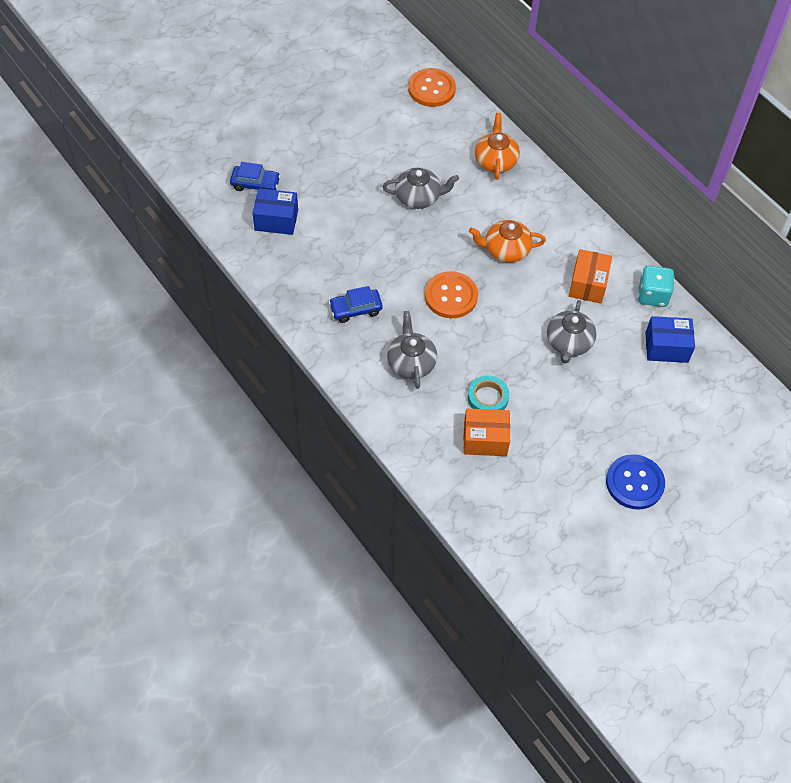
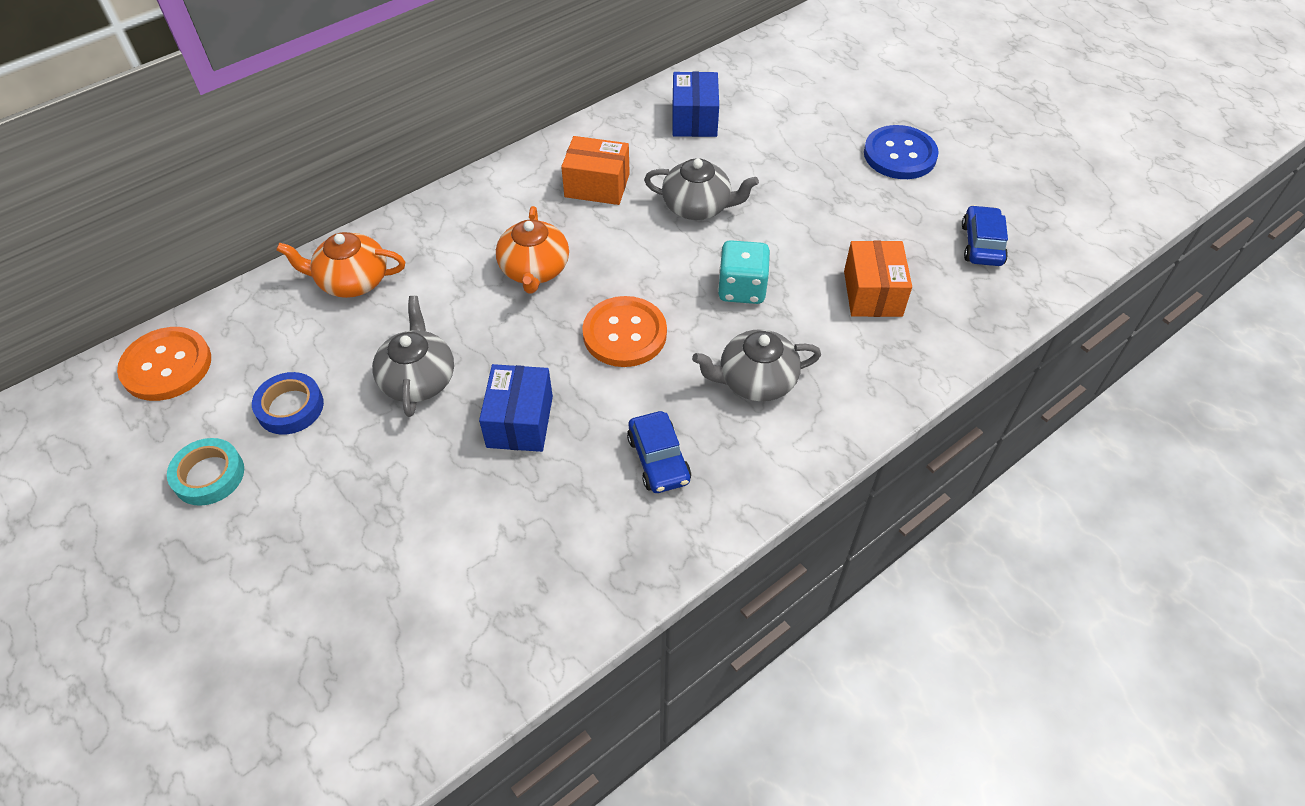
camera: 90 degrees left, 5 degrees down
blue car [230,162,281,191] -> blue car moved to [962,205,1008,266]
blue box [253,188,298,235] -> blue box moved to [479,364,553,452]
turquoise tape [468,375,509,410] -> turquoise tape moved to [167,438,244,506]
turquoise dice [638,266,674,307] -> turquoise dice moved to [718,240,770,304]
none -> blue tape [252,372,324,435]

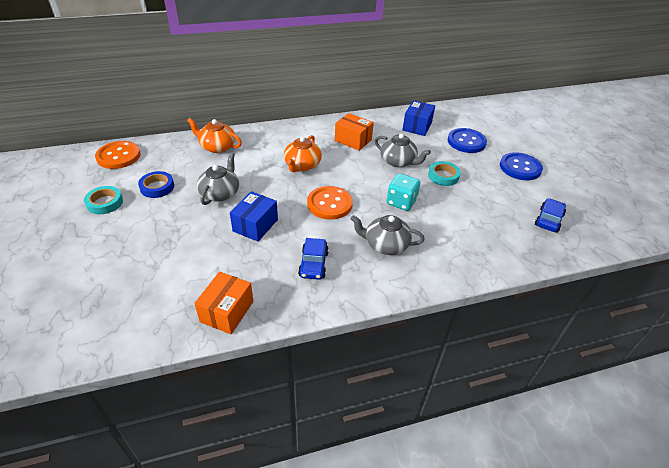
camera: 20 degrees right, 10 degrees down
orange box [844,240,912,317] -> orange box moved to [194,272,254,334]
none -> turquoise tape [428,161,461,186]
none -> blue button [448,128,487,153]

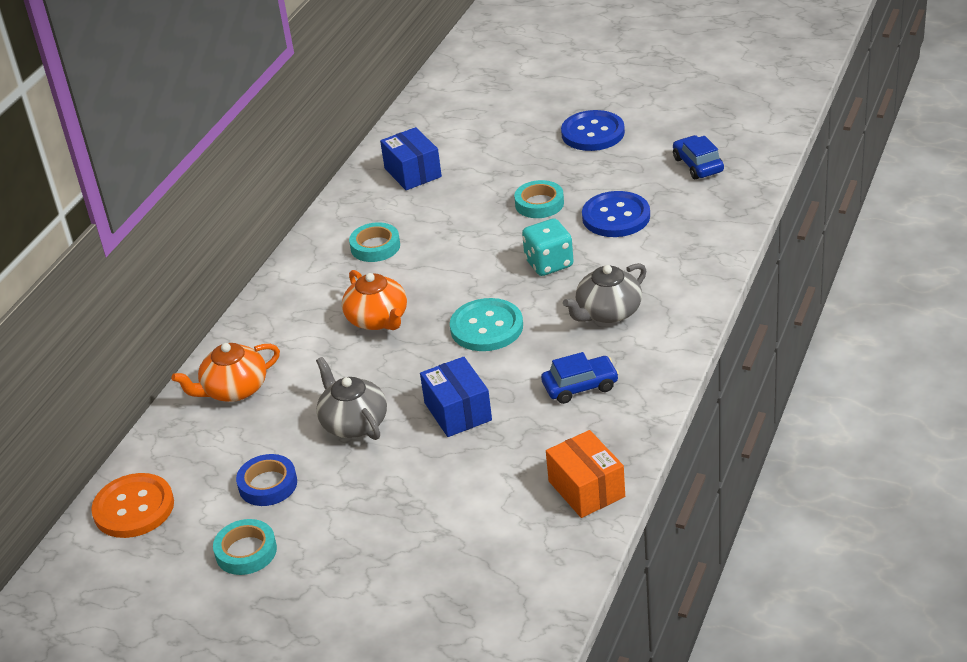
camera: 45 degrees left, 5 degrees down
blue car [298,238,329,280] -> blue car turned 60 degrees counterclockwise [541,352,619,404]
orange button [307,186,353,220] -> turquoise button [450,298,523,351]
orange box [335,113,374,151] -> turquoise tape [349,222,400,262]
grey teapot [375,134,431,167] -> none
blue button [448,128,487,153] -> blue button moved to [582,191,650,237]

